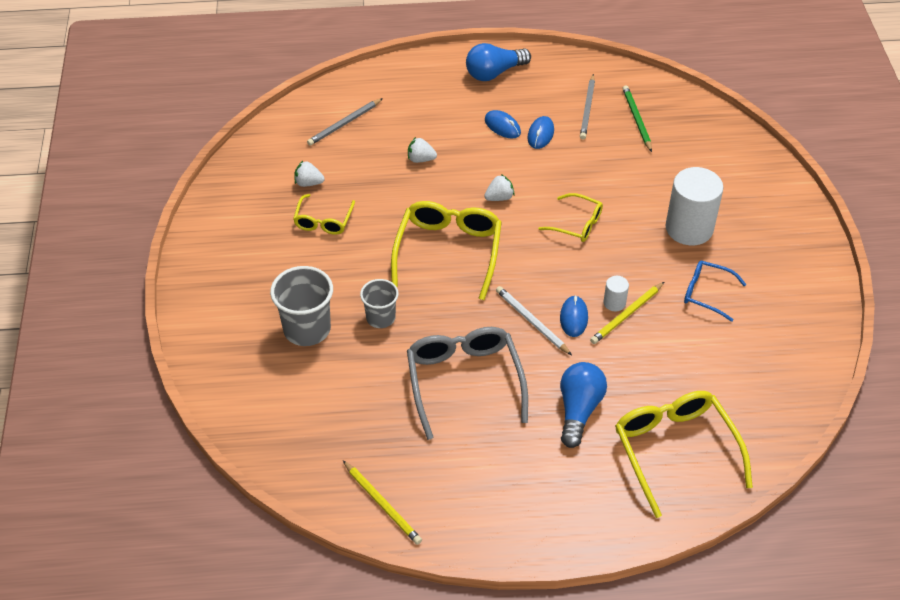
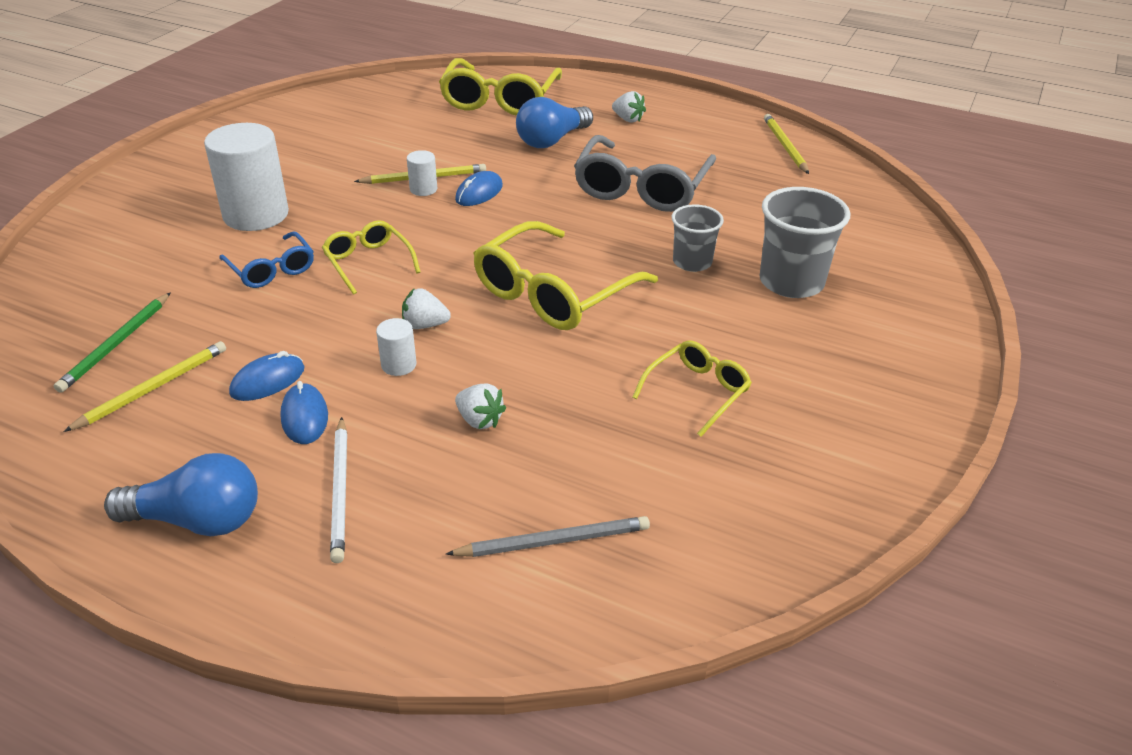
camera: 150 degrees left, 10 degrees down
white strawberry [294,161,325,187] -> white strawberry moved to [612,91,646,123]
white pencil [496,286,572,355] -> white pencil moved to [330,417,347,563]
grey pencil [580,74,595,139] -> yellow pencil [63,341,226,432]
blue glasses [684,261,747,322] -> blue glasses moved to [219,231,314,288]
none -> white cylinder [376,318,417,376]

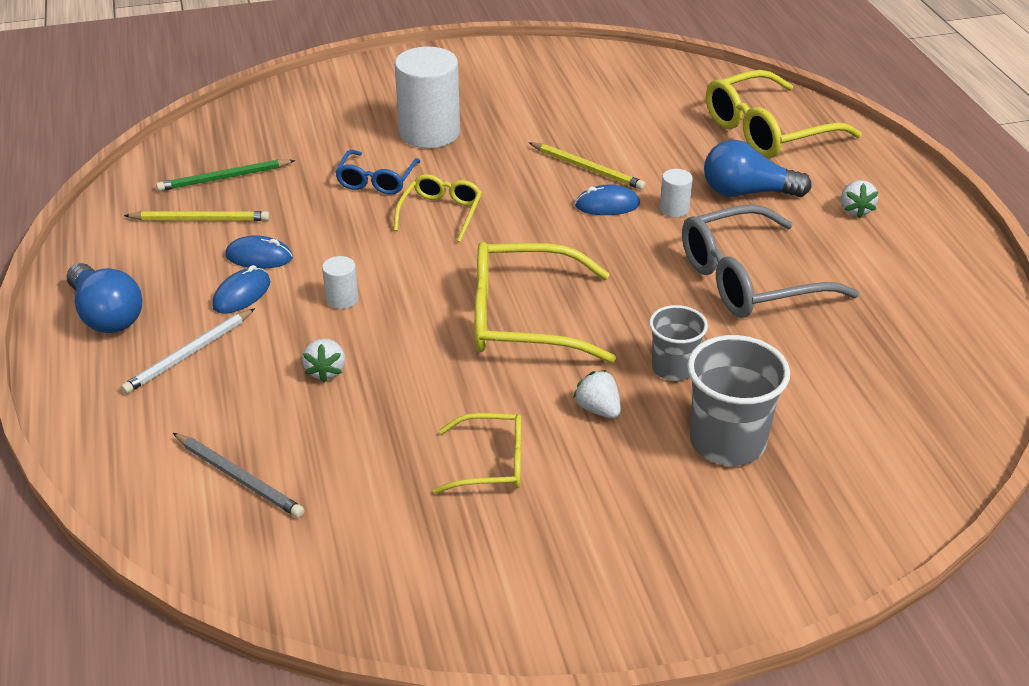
camera: 50 degrees right, 0 degrees up
white strawberry [402,288,451,329] -> white strawberry moved to [573,370,621,418]
white cylinder [407,150,437,196] -> white cylinder moved to [660,169,693,217]
yellow pencil [764,114,809,174] -> none

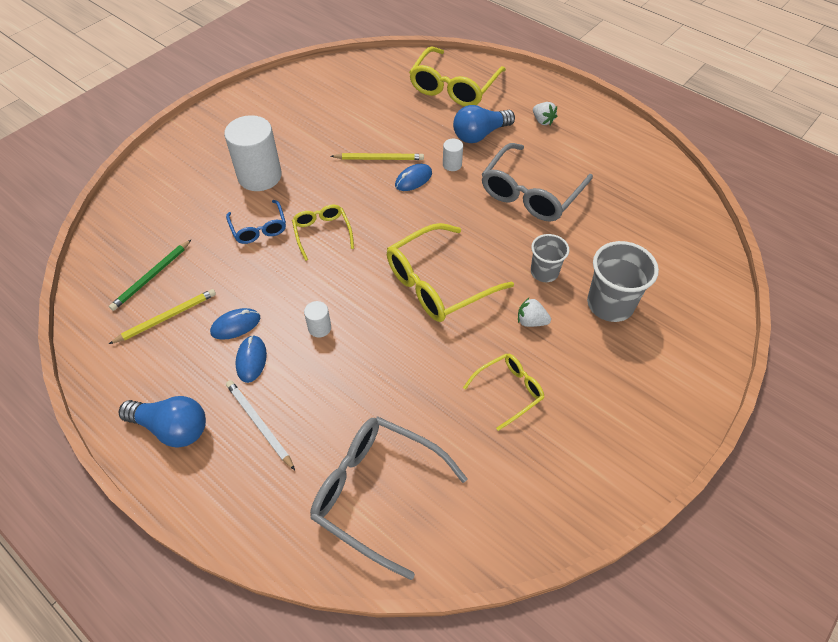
camera: 35 degrees left, 15 degrees up
white pencil [121,308,255,394] -> white pencil turned 135 degrees clockwise [226,380,295,470]
grey pencil [173,433,305,518] -> grey glasses [310,416,467,580]
white strawberry [302,338,345,382] -> none

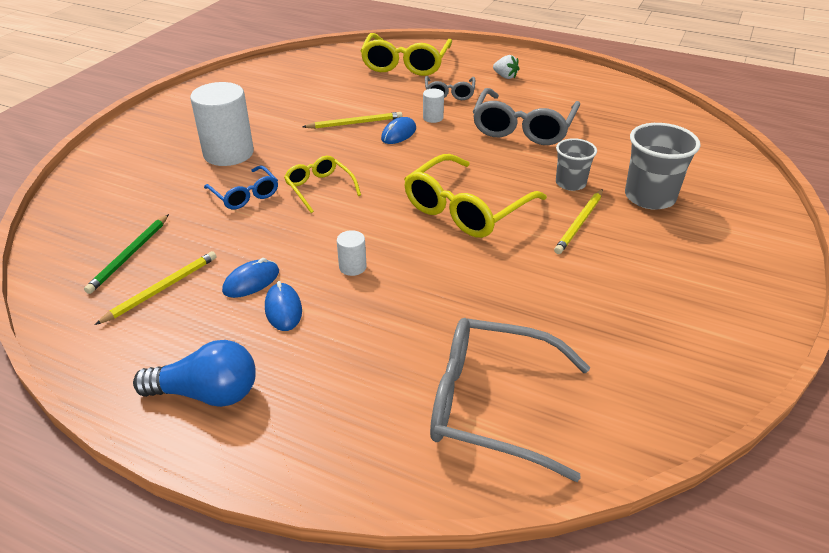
camera: 15 degrees left, 15 degrees down
white pencil [226,380,295,470] -> none
blue light bulb [453,105,515,143] -> grey glasses [425,76,475,100]
yellow glasses [463,354,544,431] -> none
white strawberry [518,297,551,327] -> yellow pencil [554,189,603,254]

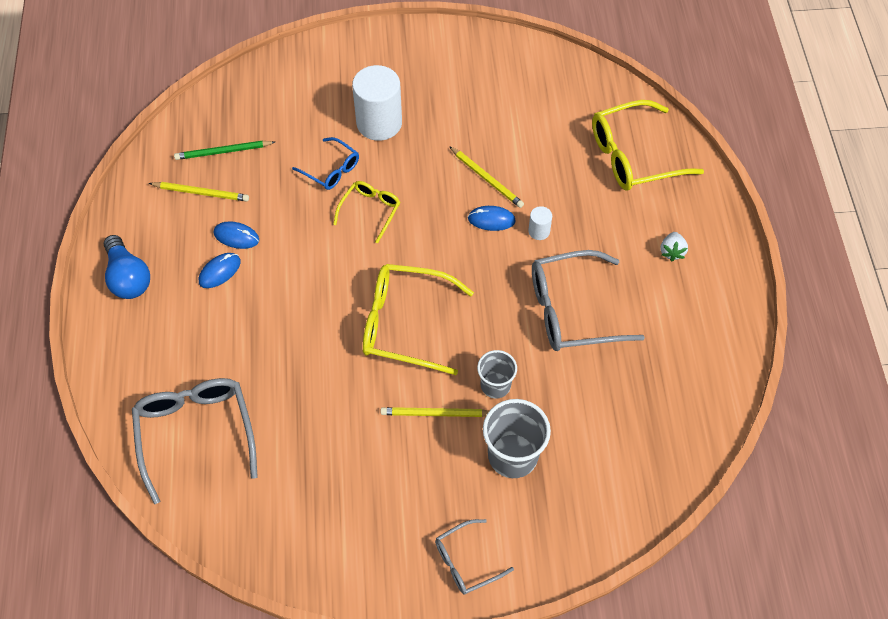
camera: 60 degrees right, 20 degrees up
blue glasses [204,165,278,210] -> blue glasses turned 75 degrees counterclockwise [292,137,359,190]
white cylinder [337,230,367,276] -> none
grey glasses [425,76,475,100] -> grey glasses moved to [435,519,514,595]

